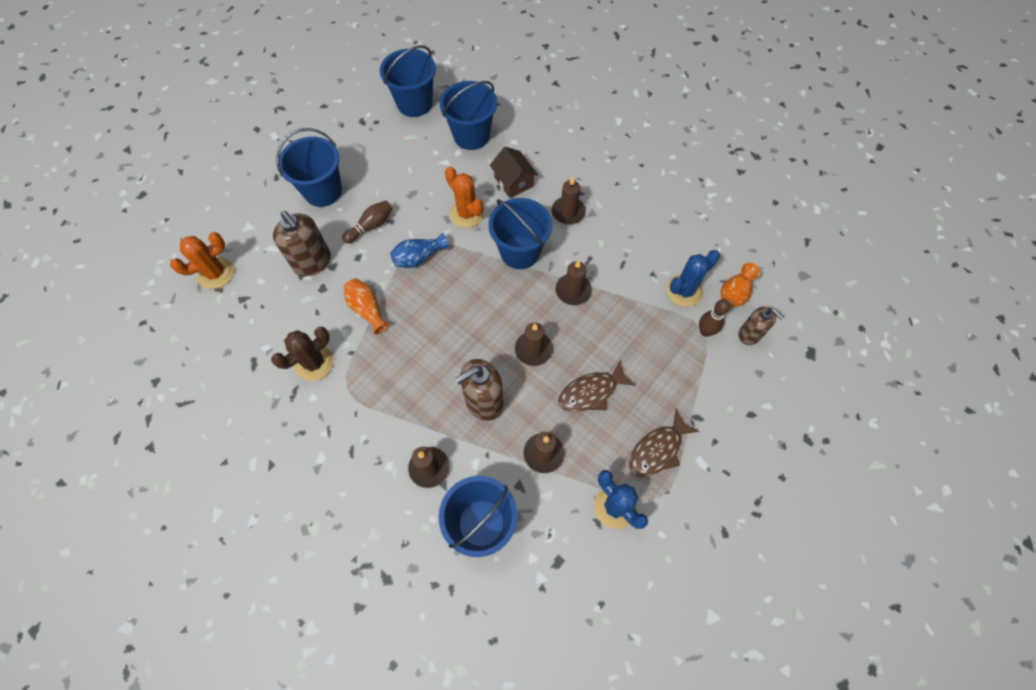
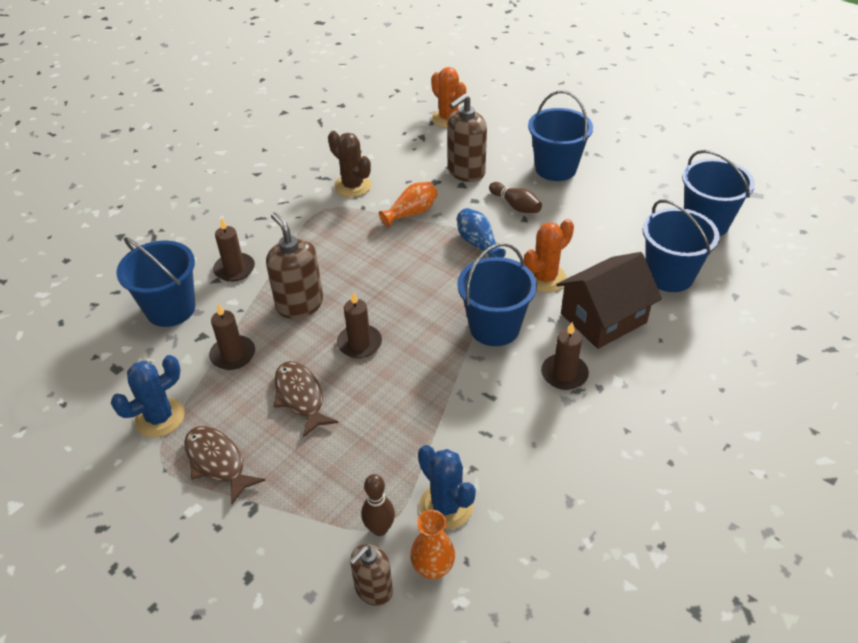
camera: 90 degrees right, 20 degrees down
brown house [490,147,538,198] -> brown house [556,252,662,349], size x1.56
brown candle [555,260,592,305] -> none

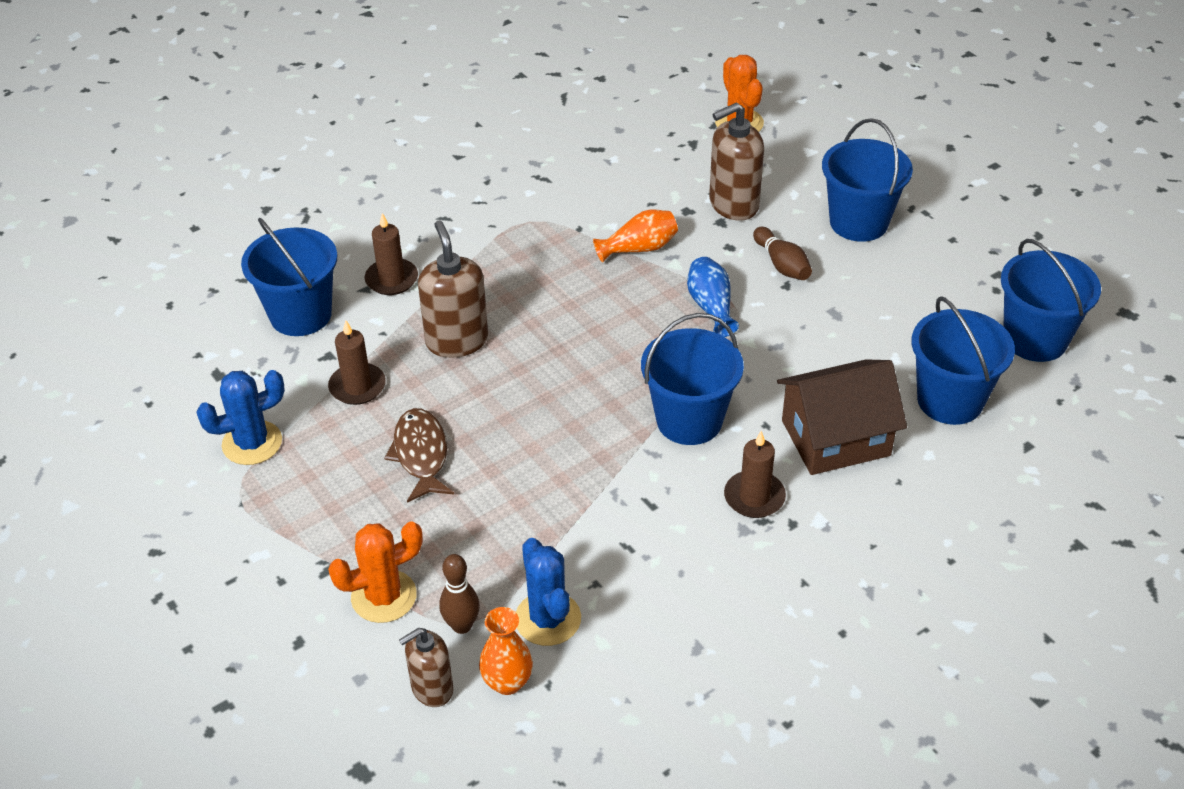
camera: 15 degrees right, 0 degrees up
brown fish [184,426,266,504] -> none
brown cactus [328,131,372,197] -> none
brown candle [337,291,382,358] -> none
orange cactus [524,219,574,293] -> orange cactus moved to [328,521,423,623]

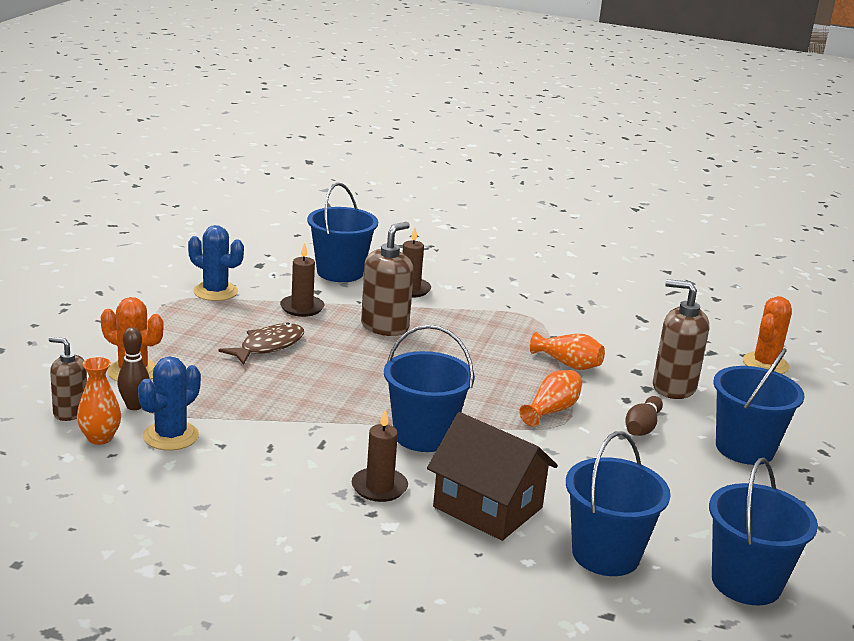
camera: 50 degrees right, 20 degrees down
blue vase [687,257,739,337] -> orange vase [519,370,582,427]

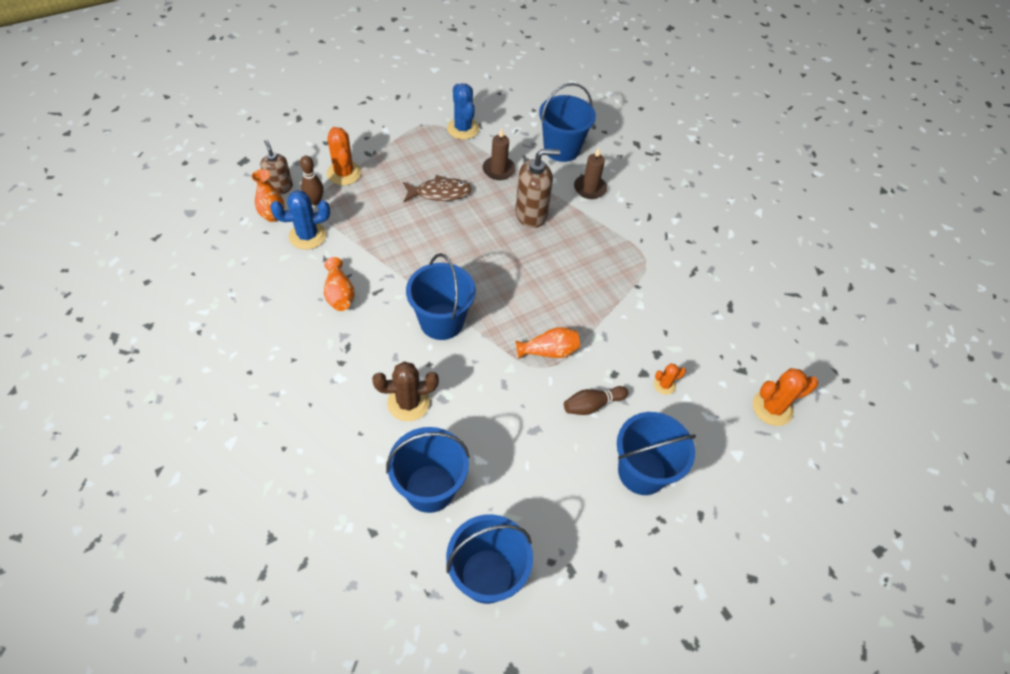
camera: 40 degrees right, 30 degrees up
brown candle [352,409,408,502] -> none
brown house [427,412,558,541] -> brown cactus [372,362,439,421]
orange vase [530,332,605,370] -> orange vase moved to [324,257,355,311]
brown soap dispenser [653,279,709,399] -> orange cactus [654,364,686,395]

